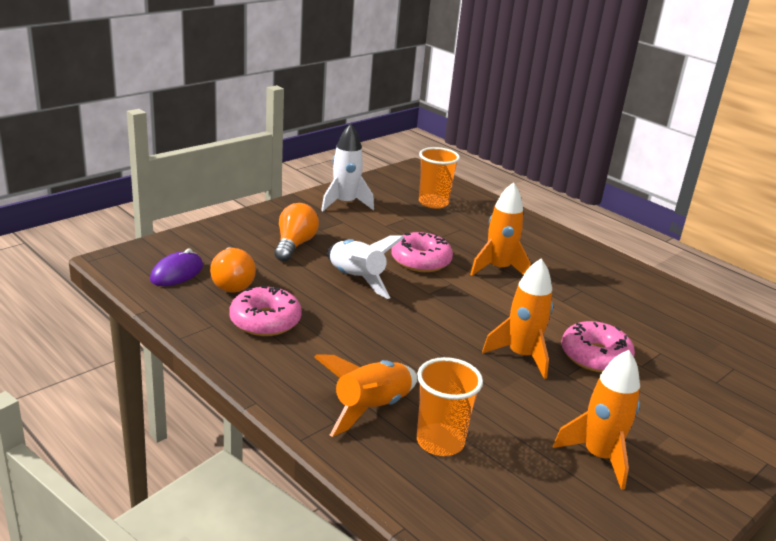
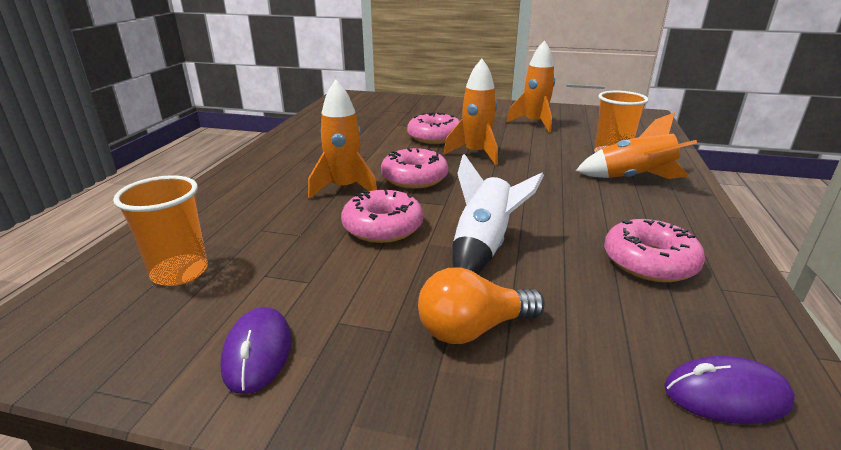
camera: 120 degrees left, 0 degrees up
orange light bulb [210,247,256,293] -> none
white rocket [321,124,374,211] -> purple mouse [220,307,292,394]
none -> pink donut [381,148,448,189]

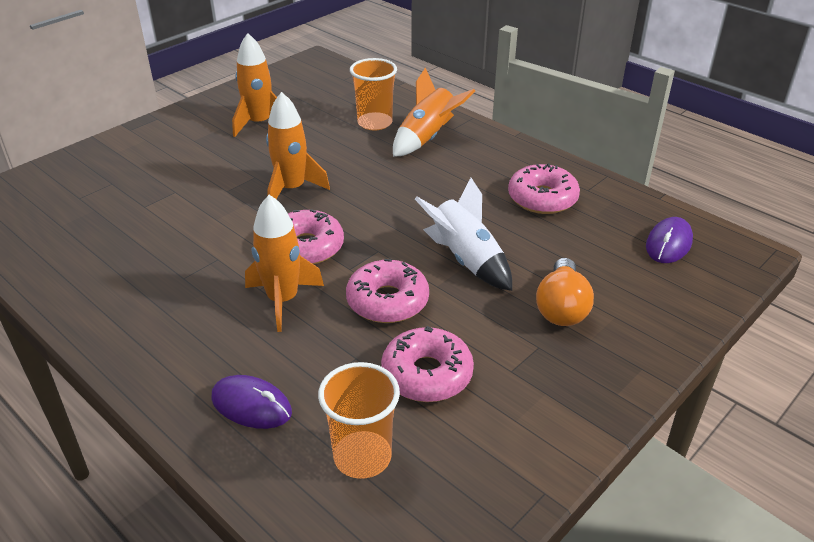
camera: 60 degrees left, 10 degrees up
purple mouse [220,307,292,394] -> purple mouse moved to [211,375,292,429]
pink donut [407,112,460,144] -> pink donut moved to [381,326,474,402]

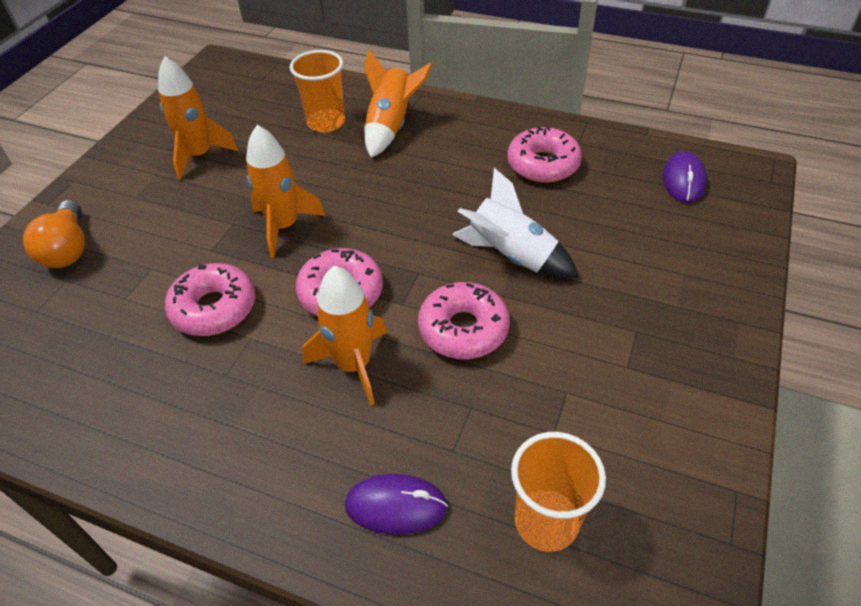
camera: 20 degrees left, 10 degrees up
pink donut [381,326,474,402] -> pink donut moved to [165,263,255,336]
orange light bulb [536,258,594,326] -> orange light bulb moved to [23,200,85,268]

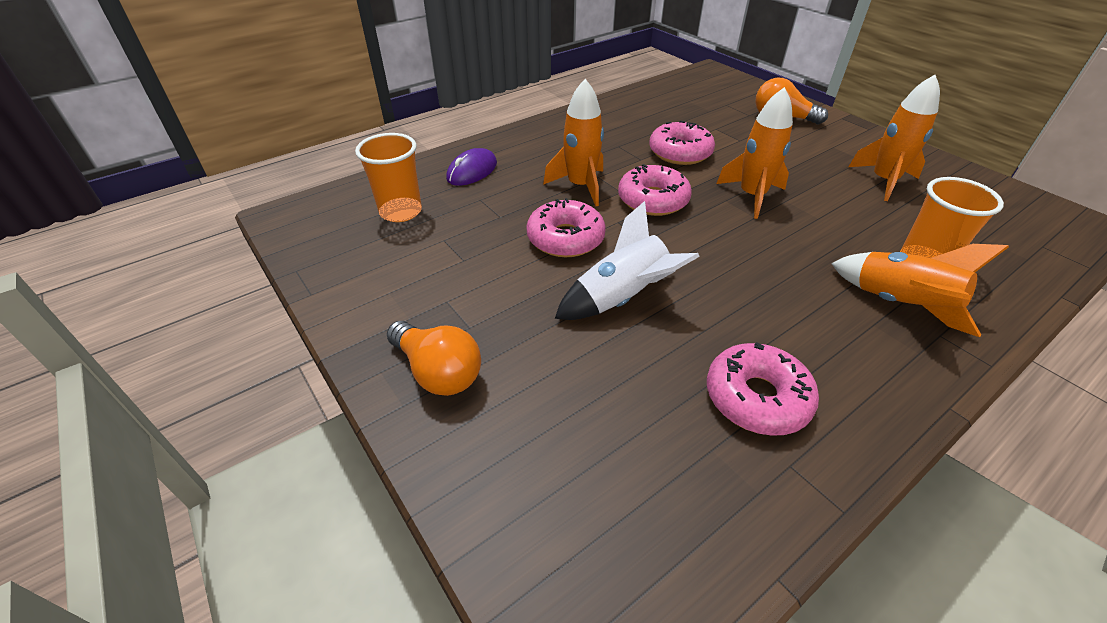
camera: 120 degrees right, 5 degrees down
purple mouse [663,151,707,203] -> none
none -> orange light bulb [387,321,481,396]

